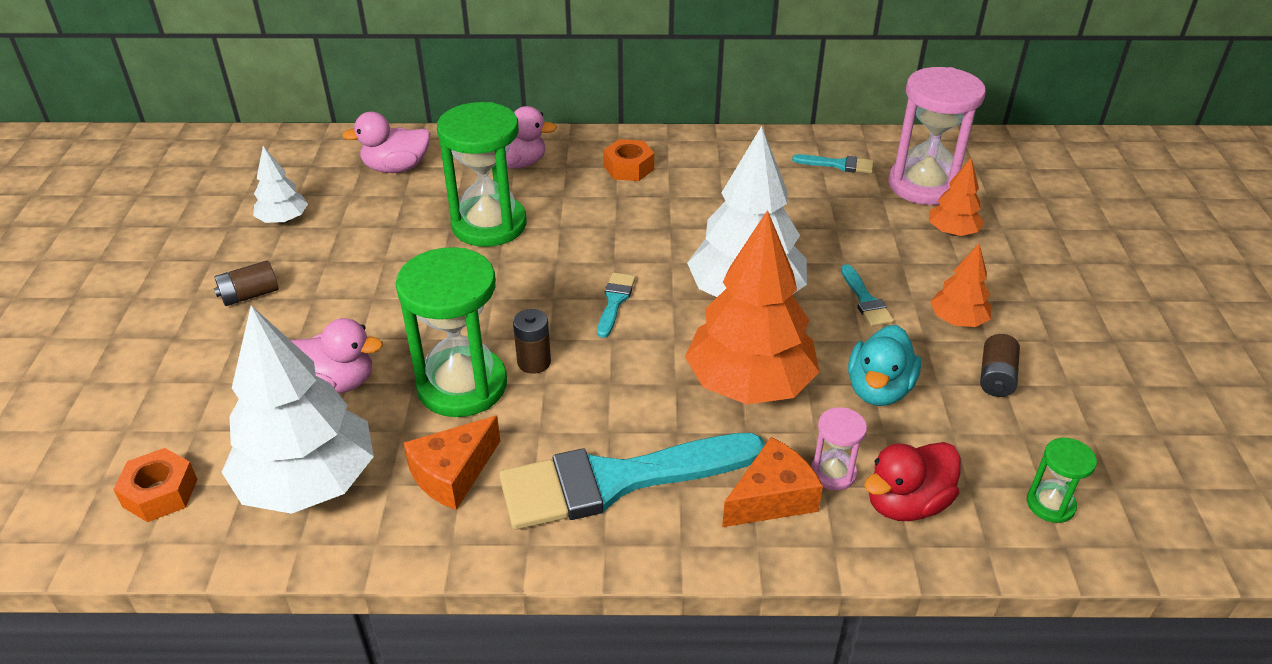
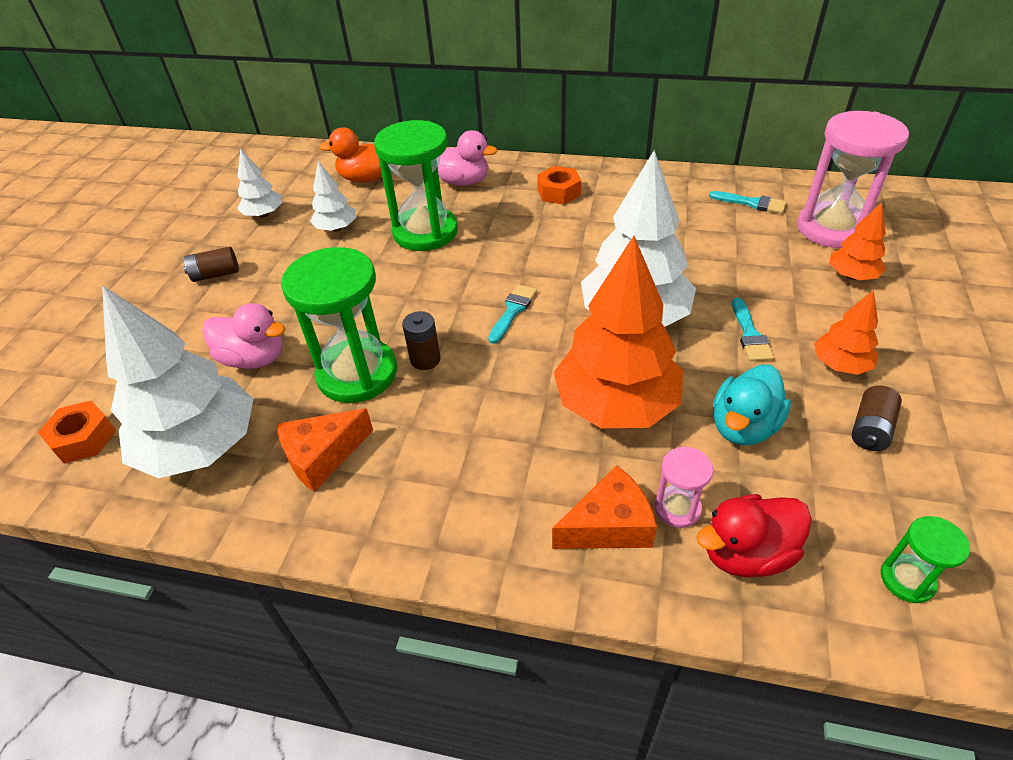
camera: 15 degrees right, 5 degrees up
pink duck [342,112,430,173] -> orange duck [319,128,382,183]
turquoise brush [499,433,765,530] -> none
none -> white tree [310,161,356,232]

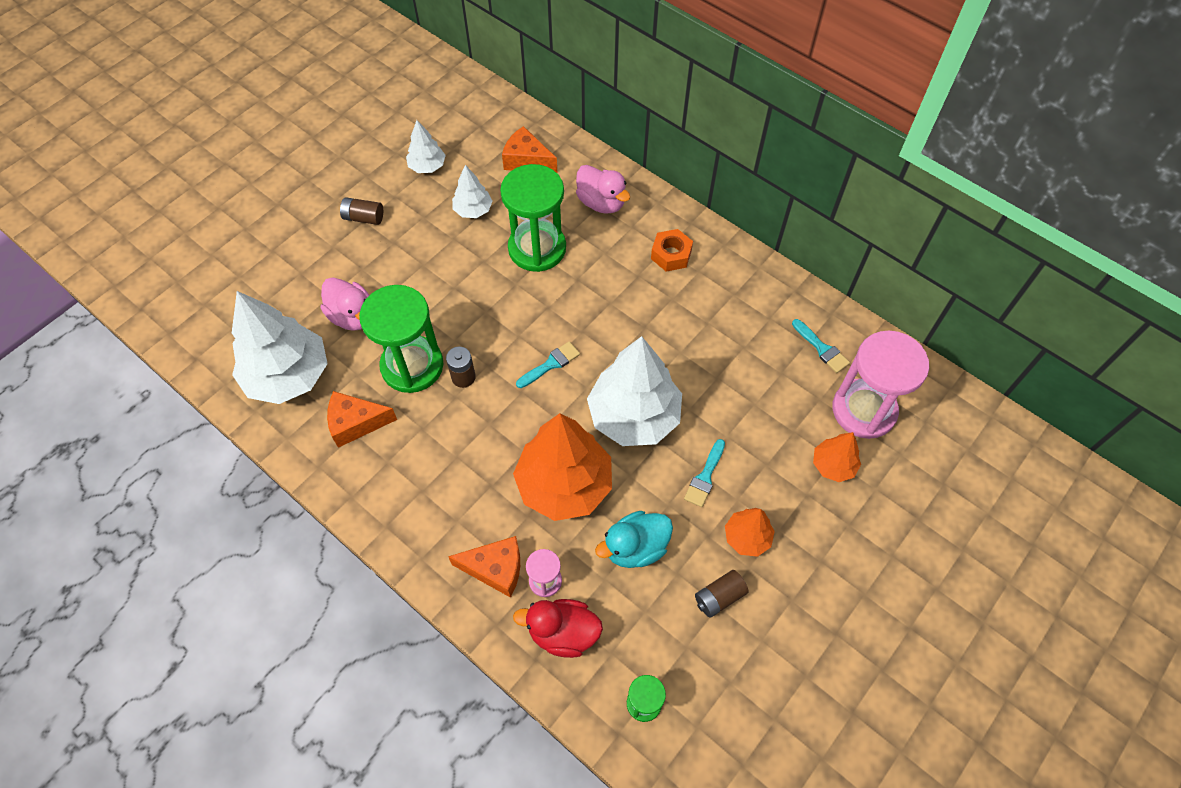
camera: 25 degrees right, 15 degrees up
orange nut [38,401,116,464] -> none
orange duck [319,128,382,183] -> orange cheese [502,126,557,173]

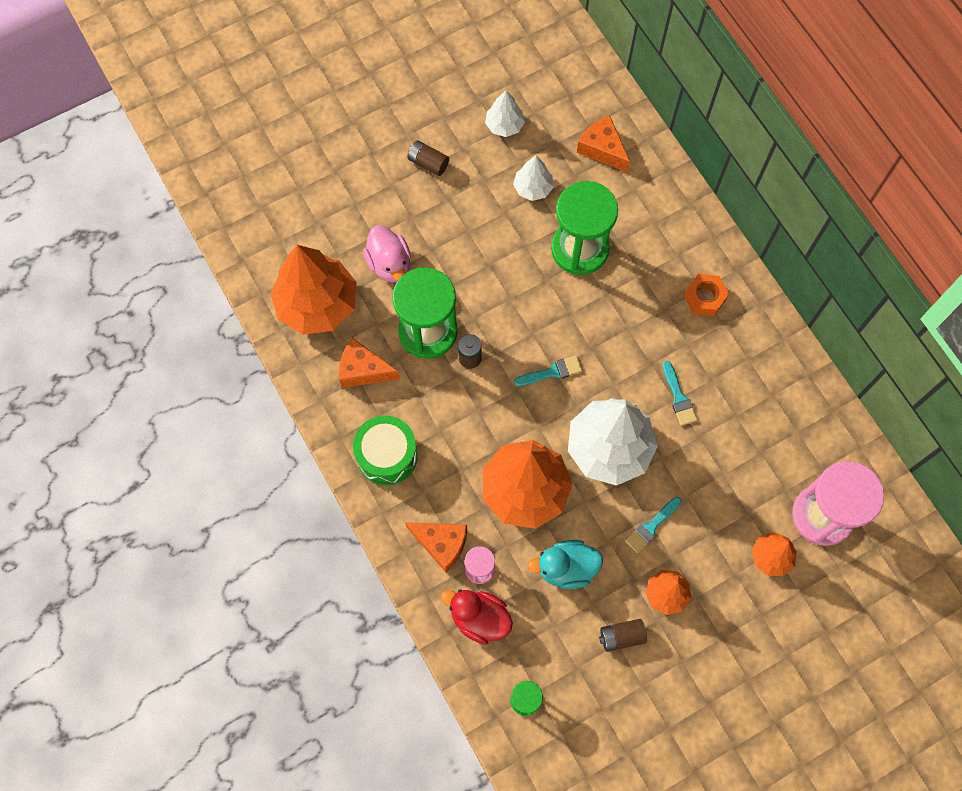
camera: 20 degrees right, 10 degrees up
white tree [232,291,328,404] -> orange tree [270,245,357,335]
pink duck [576,165,630,214] -> none
turquoise brush [792,319,850,373] -> turquoise brush moved to [662,361,698,426]
none -> green drum [353,416,418,485]

